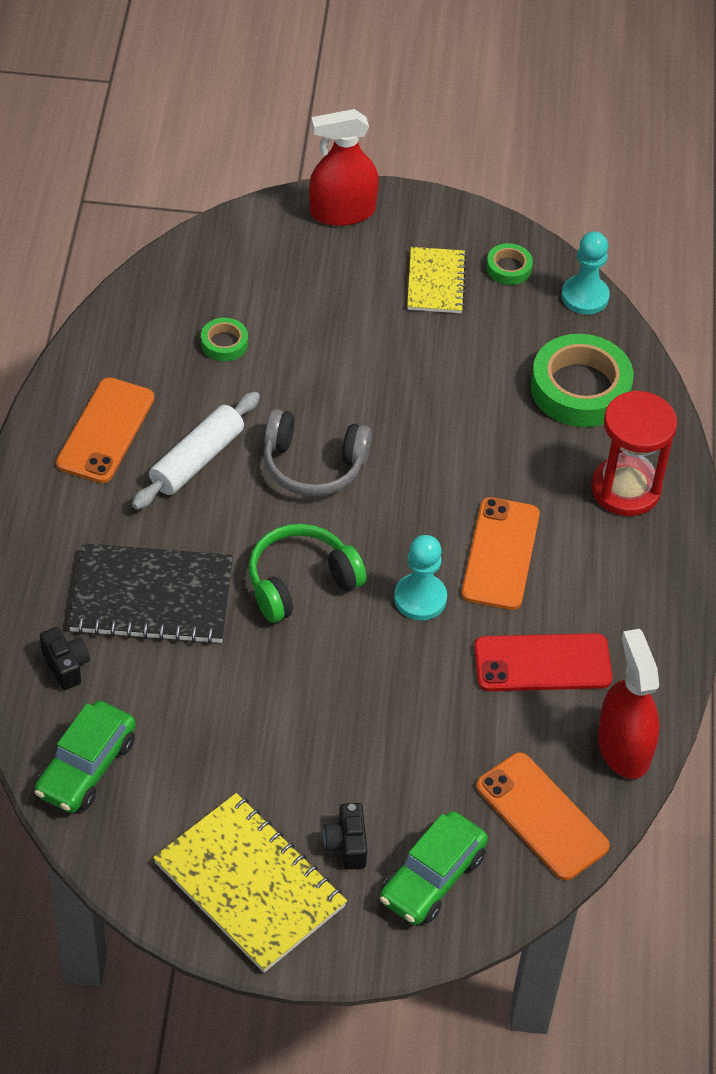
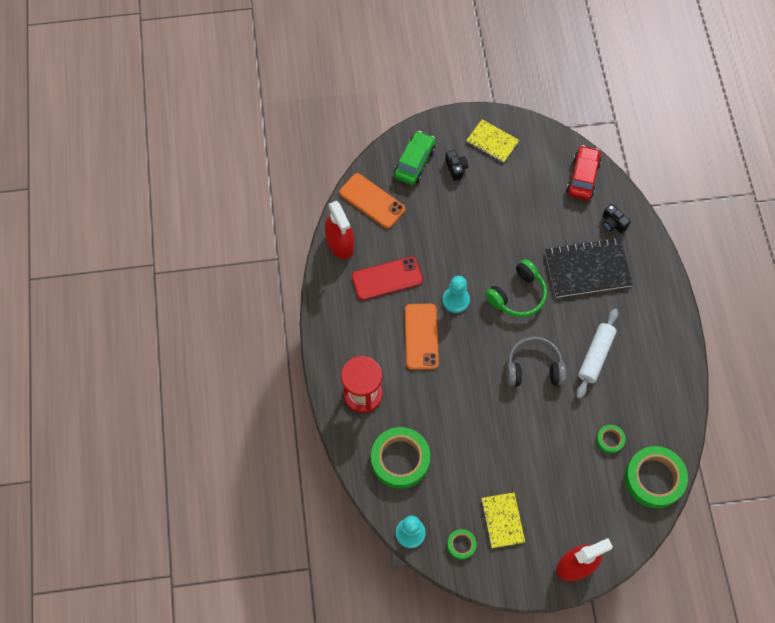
camera: 170 degrees right, 15 degrees up
green car [34,701,136,813] -> red car [566,145,602,200]
orange phone [56,377,154,483] -> none
yellow notebook [153,793,347,973] -> yellow notebook [466,119,519,163], size x0.60
none -> green tape [625,446,688,508]

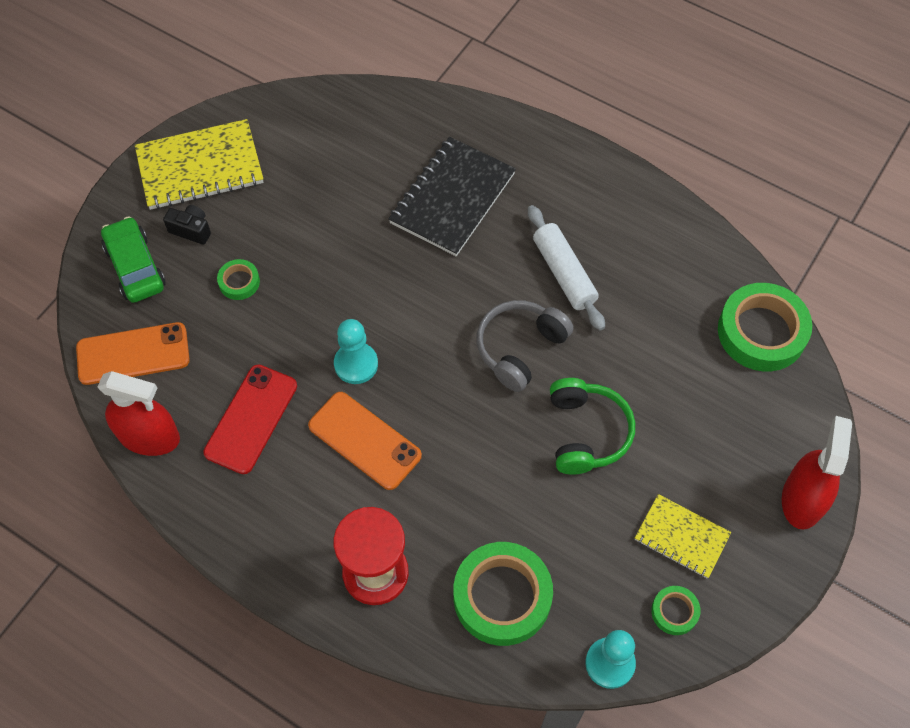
camera: 50 degrees left, 5 degrees down
yellow notebook [466,119,519,163] -> yellow notebook [135,119,264,210], size x1.67
green headphones [485,259,547,317] -> green headphones moved to [550,378,635,474]
red car [566,145,602,200] -> none
green tape [596,425,626,454] -> green tape moved to [217,259,260,300]
black camera [603,204,631,233] -> none

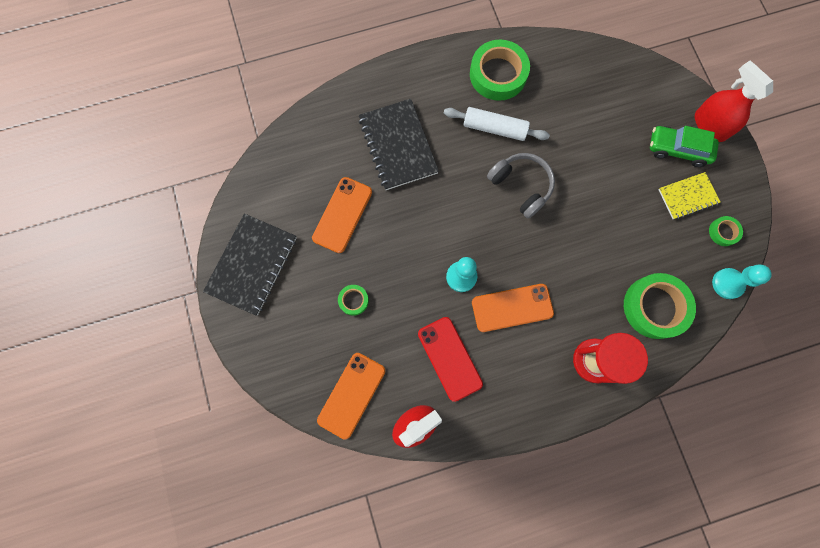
camera: 50 degrees left, 15 degrees up
green car [101,216,166,303] -> green car moved to [650,126,719,167]
yellow notebook [135,119,264,210] -> black notebook [203,214,297,316]
black camera [163,205,211,245] -> none
grey headphones [476,300,574,392] -> grey headphones turned 150 degrees clockwise [487,153,555,218]
green headphones [550,378,635,474] -> none
green tape [718,283,812,371] -> green tape moved to [470,40,530,101]
none -> orange phone [312,177,372,253]

